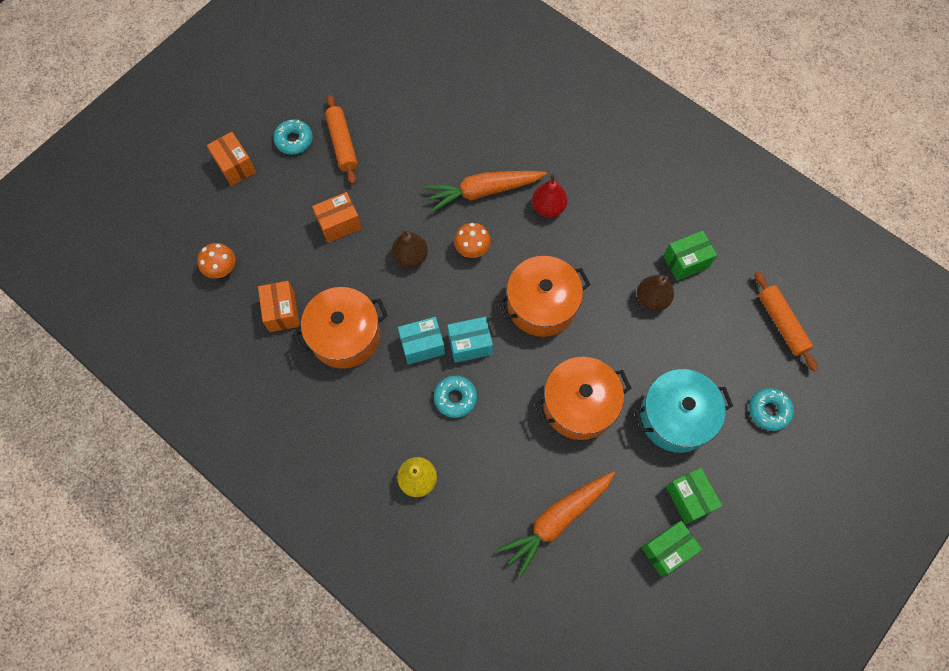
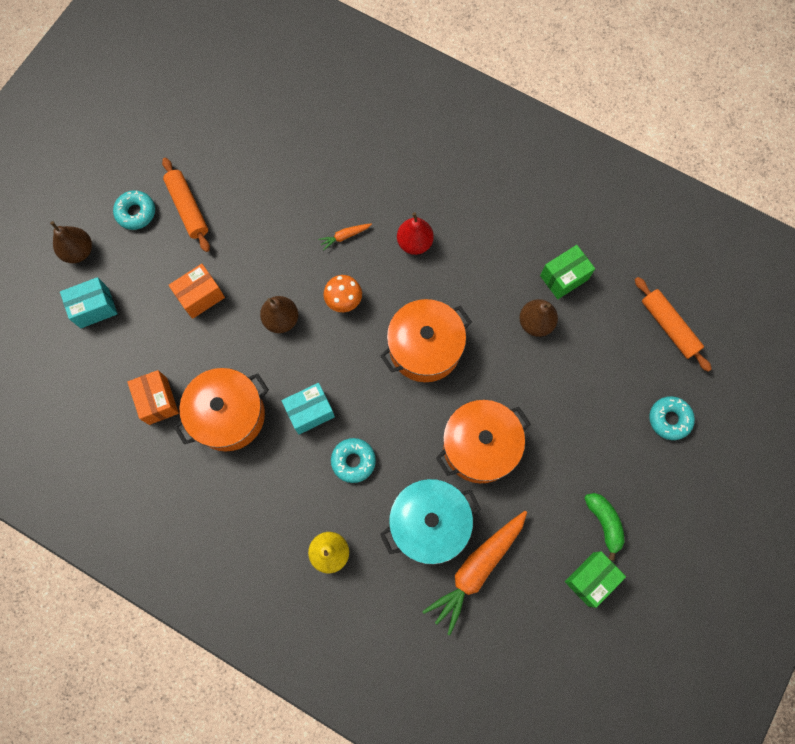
camera: 10 degrees left, 5 degrees up
orange mushroom [197,243,235,279] -> none
orange box [207,132,256,186] -> brown pear [50,221,92,263]
orange carrot [424,171,547,212] -> orange carrot [318,223,372,250], size x0.43
turquoise box [447,317,493,363] -> turquoise box moved to [60,277,118,328]
turquoise pot [634,369,733,453] -> turquoise pot moved to [380,479,481,565]
green box [666,468,722,524] -> green banana [585,493,625,561]

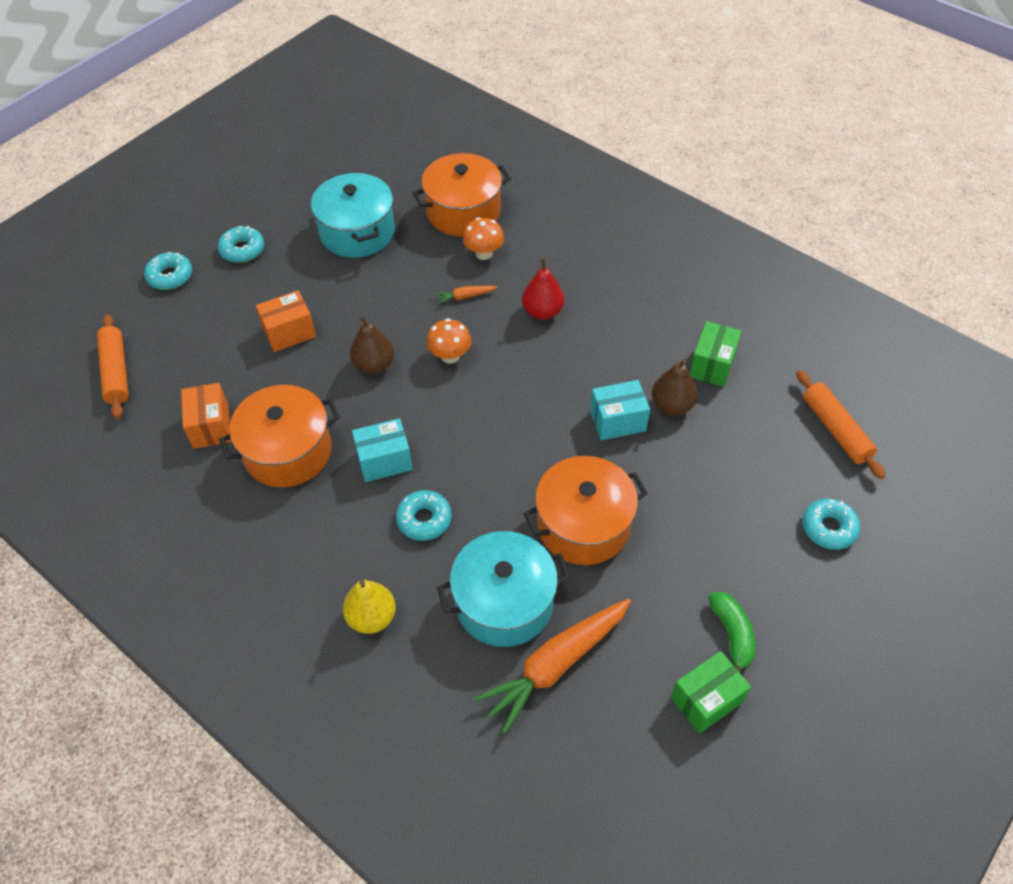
camera: 10 degrees right, 20 degrees down
brown pear [50,221,92,263] -> turquoise donut [144,252,192,290]
turquoise box [60,277,118,328] -> turquoise box moved to [590,380,650,440]
orange rolling pin [162,157,210,252] -> orange rolling pin moved to [97,314,129,419]
orange pot [380,299,472,382] -> orange pot moved to [413,153,511,237]
green box [540,245,595,299] -> green box turned 45 degrees counterclockwise [690,321,742,387]
none -> turquoise pot [311,172,395,258]
none -> orange mushroom [463,217,504,260]

